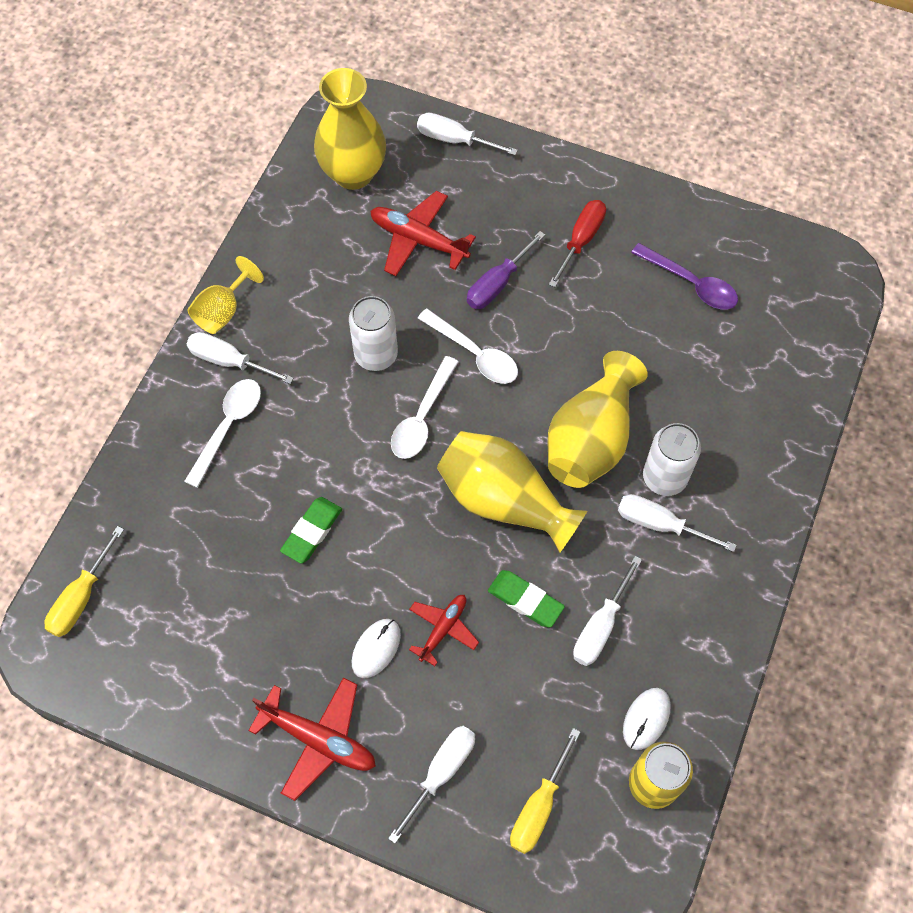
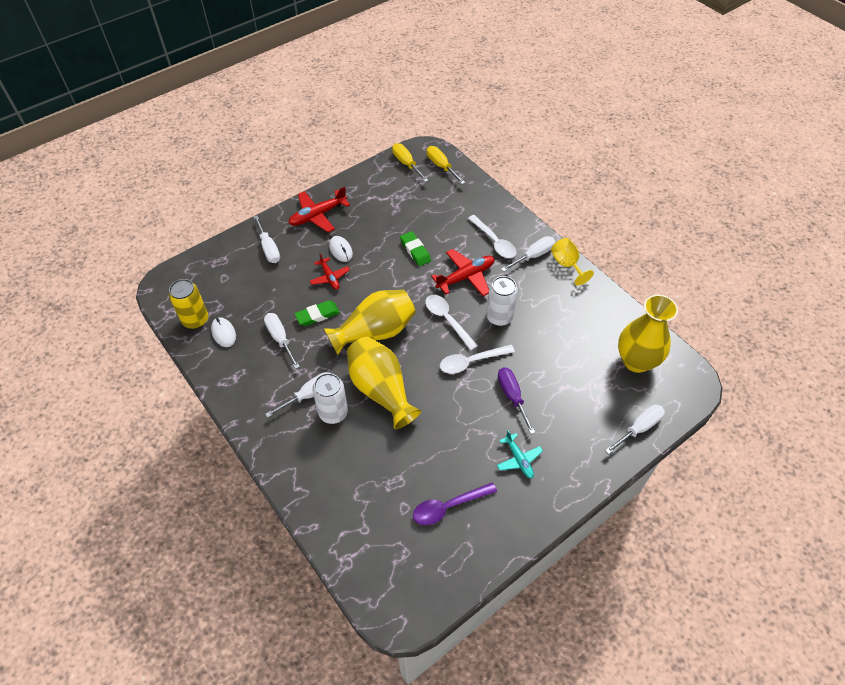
camera: 120 degrees right, 10 degrees down
red plane [370,191,476,276] -> red plane moved to [431,249,495,296]
yellow screwdriver [510,728,580,854] -> yellow screwdriver moved to [392,143,429,182]
red screwdriver [549,200,606,287] -> turquoise plane [497,430,543,478]

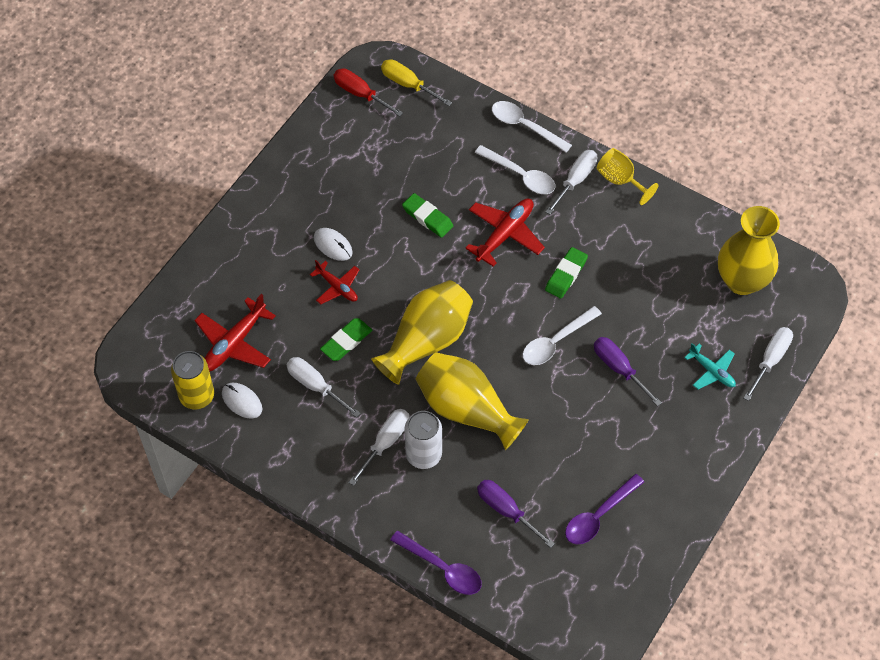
camera: 20 degrees left, 5 degrees up
white screwdriver [253,216,280,263] -> none
red plane [288,186,350,232] -> red plane moved to [194,294,276,372]
yellow screwdriver [392,143,429,182] -> red screwdriver [334,68,403,117]
white spoon [425,295,478,350] -> white spoon moved to [492,101,572,153]
white can [486,276,518,326] -> green eraser [545,247,588,299]
turquoise plane [497,430,543,478] -> turquoise plane moved to [684,343,736,389]
none -> purple spoon [390,530,482,595]
none -> purple screwdriver [477,480,555,548]

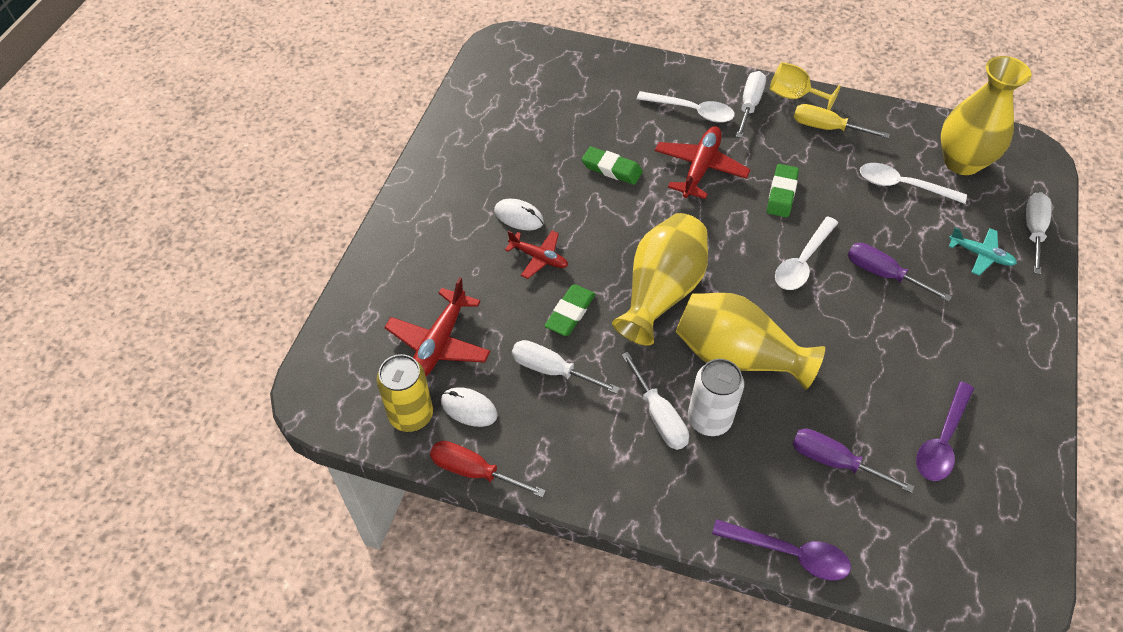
camera: 15 degrees left, 5 degrees down
red screwdriver [334,68,403,117] -> red screwdriver moved to [430,441,546,498]
white screwdriver [349,409,409,486] -> white screwdriver turned 135 degrees clockwise [622,352,689,450]
yellow screwdriver [381,59,452,106] -> yellow screwdriver moved to [794,104,890,139]
white spoon [492,101,572,153] -> white spoon moved to [860,163,967,204]

